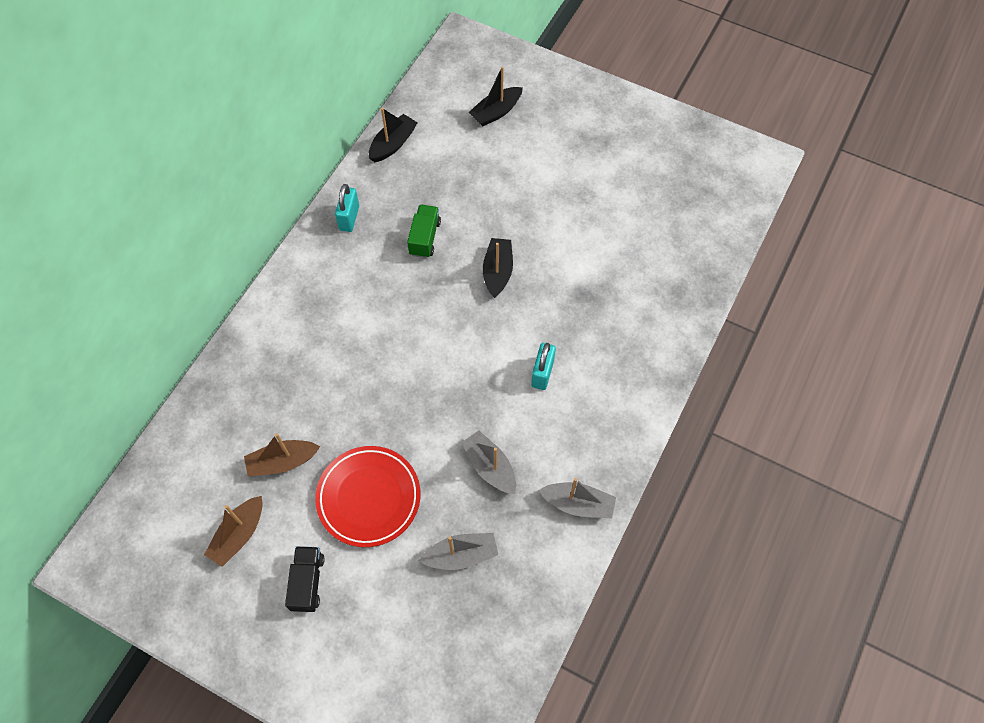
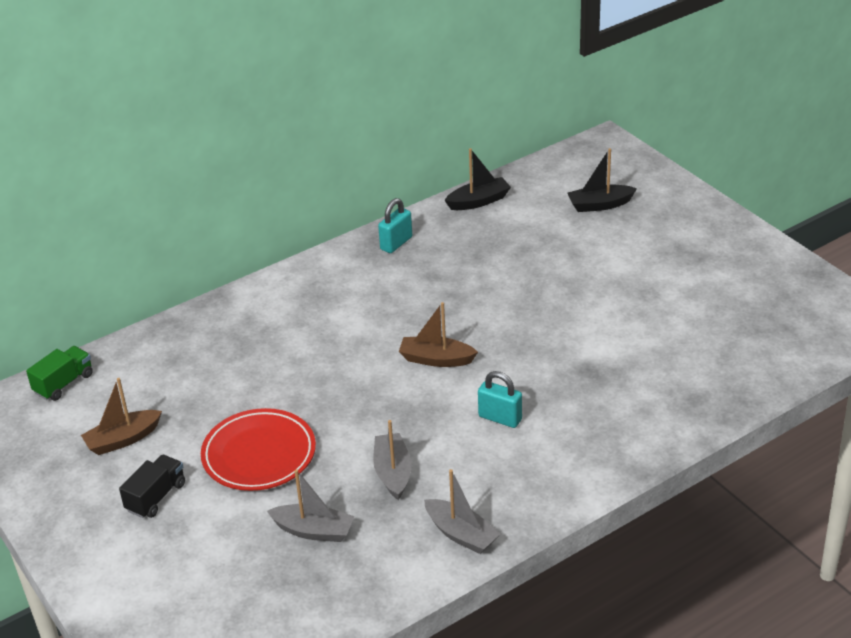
camera: 30 degrees right, 25 degrees down
brown boat [244,433,320,477] -> brown boat moved to [399,302,478,367]
green truck [407,205,441,258] -> green truck moved to [26,346,93,401]
black boat [483,238,513,298] -> none
turquoise padlock [531,343,556,390] -> turquoise padlock turned 75 degrees clockwise [478,371,522,428]

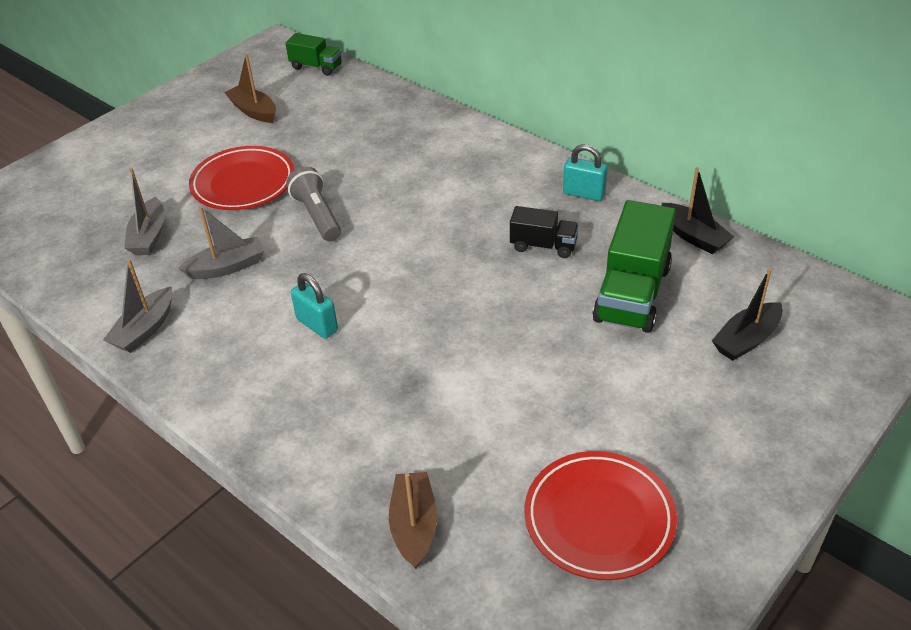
camera: 75 degrees right, 5 degrees up
black truck [119,455,185,518] -> black truck moved to [510,206,579,258]
brown boat [399,302,478,367] -> brown boat moved to [389,472,437,569]
turquoise padlock [478,371,522,428] -> turquoise padlock turned 60 degrees counterclockwise [291,273,338,339]
black boat [568,148,637,212] -> black boat turned 105 degrees counterclockwise [712,268,783,361]
none -> grey flashlight [286,166,341,242]
none -> red plate [525,451,677,580]
none -> green truck [593,200,676,333]

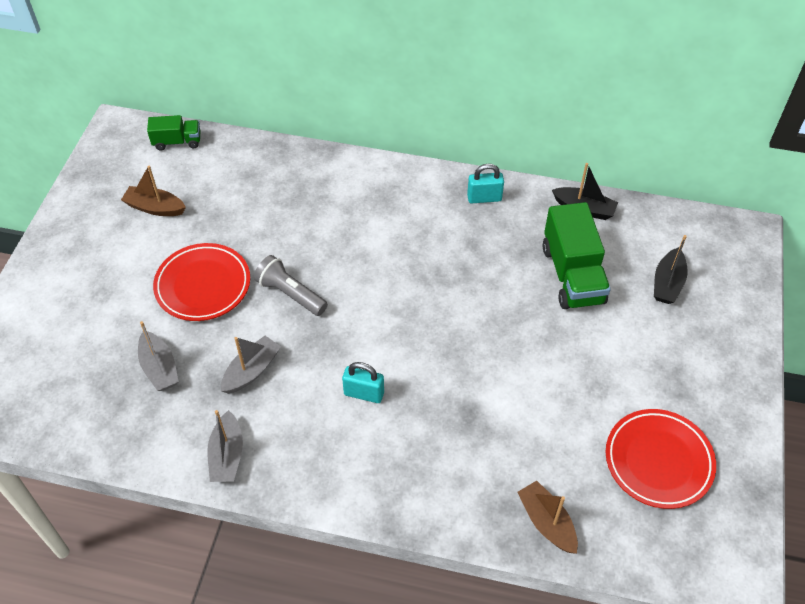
camera: 30 degrees left, 10 degrees up
black truck [510,206,579,258] -> none

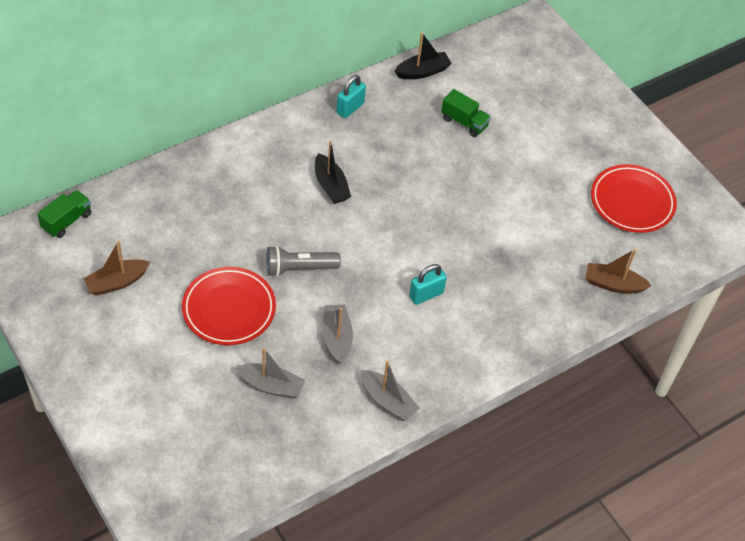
camera: 50 degrees left, 0 degrees up
green truck [543,202,611,309] -> green truck [441,89,491,137], size x0.56
black boat [654,235,688,304] -> black boat moved to [315,141,351,204]

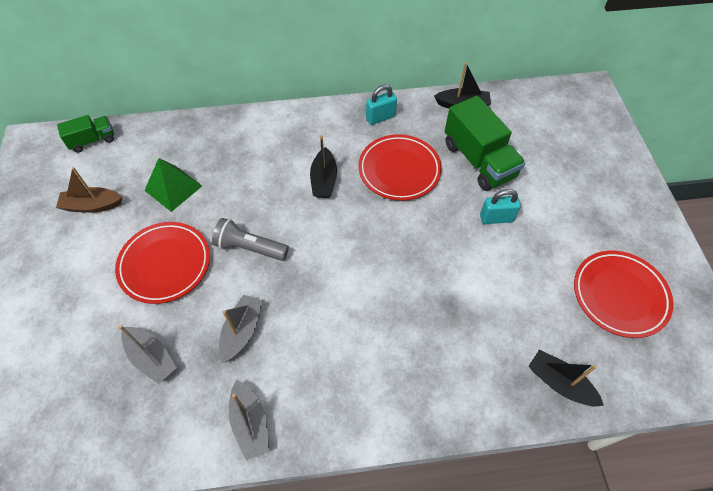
camera: 30 degrees right, 5 degrees up
turquoise padlock [409,264,447,305] -> turquoise padlock moved to [480,189,521,224]
green truck [441,89,491,137] -> green truck [445,96,526,191], size x1.80
brown boat [586,249,652,294] -> black boat [529,350,604,407]
none -> green pyramid [144,158,202,212]
none -> red plate [358,134,442,201]

